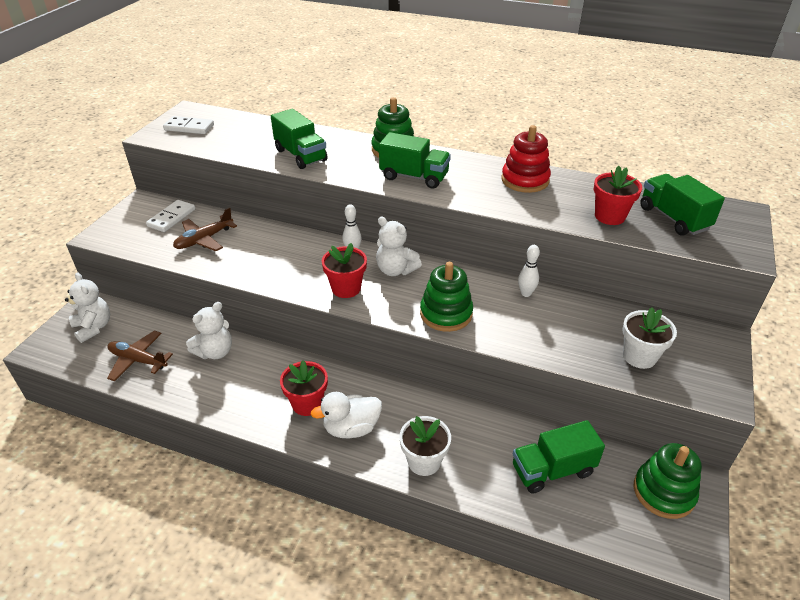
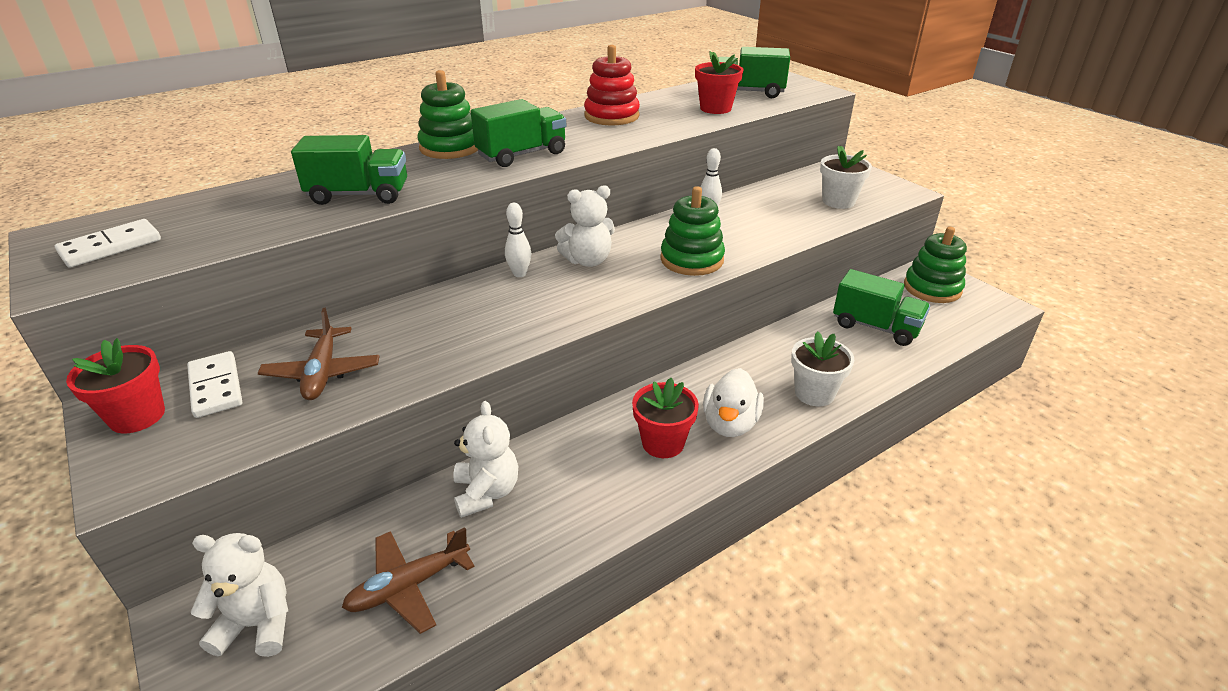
camera: 55 degrees left, 5 degrees down
red flower pot [322,243,367,298] -> red flower pot moved to [66,338,165,433]
green truck [513,420,605,493] -> green truck turned 75 degrees counterclockwise [833,269,930,346]

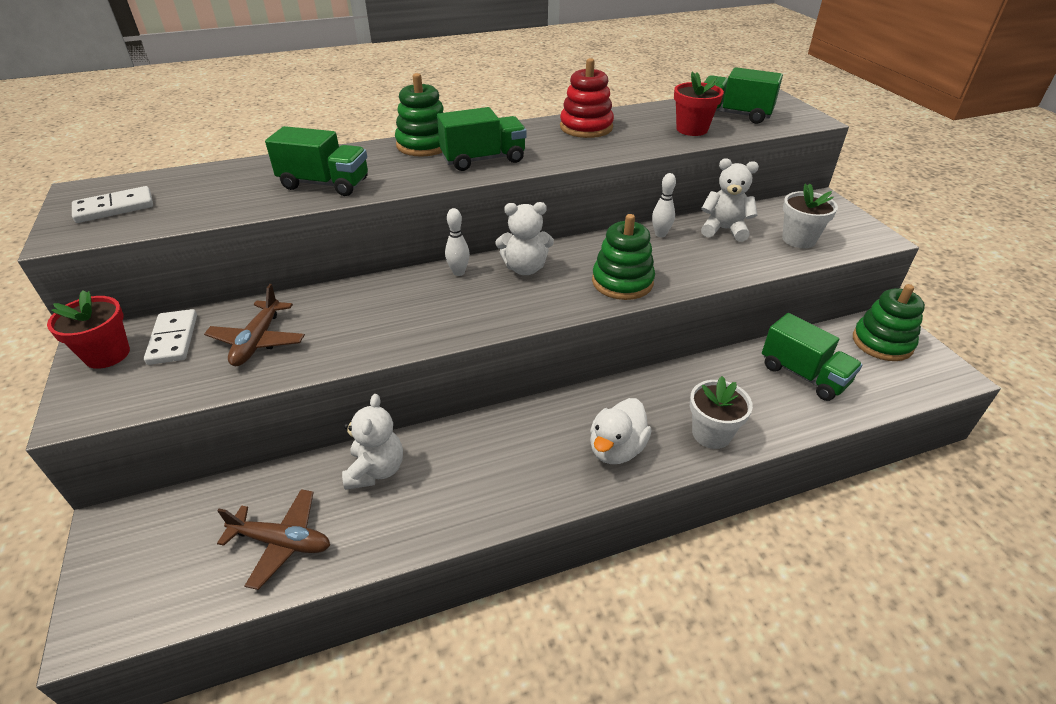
camera: 15 degrees right, 5 degrees up
white teddy bear [191,533,288,657] -> white teddy bear moved to [701,158,759,242]
brown plane [342,527,475,634] -> brown plane turned 150 degrees counterclockwise [217,489,330,590]
red flower pot [632,378,699,458] -> none

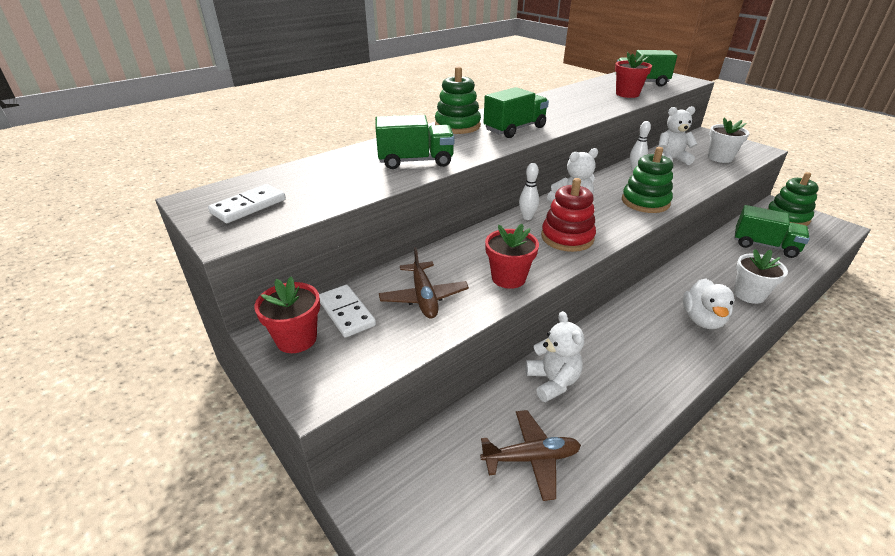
camera: 20 degrees left, 5 degrees down
red stacking toy [560,58,614,138] -> red stacking toy moved to [541,178,596,252]
none -> red flower pot [485,224,539,289]

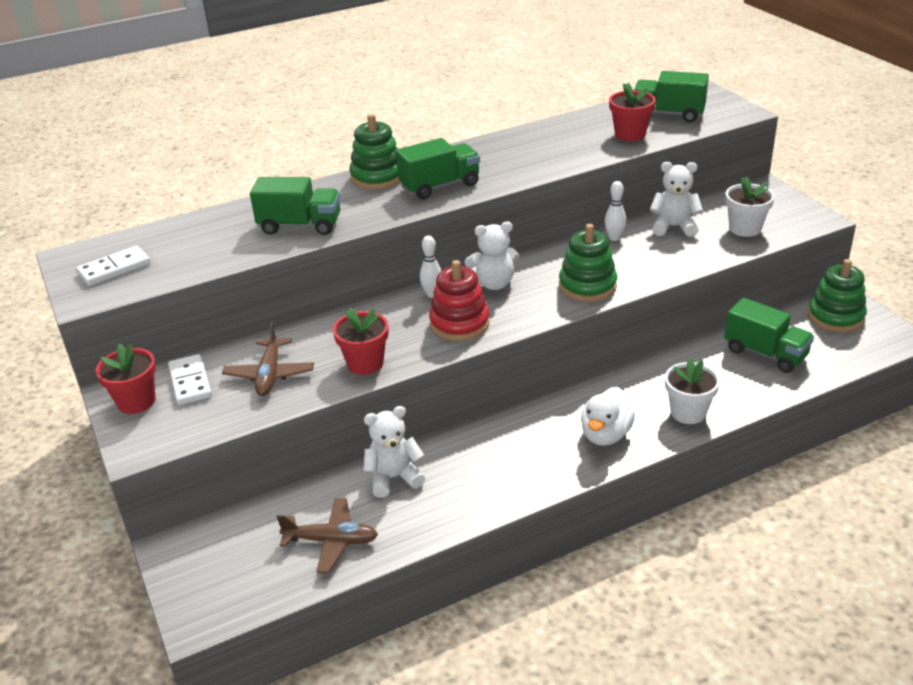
camera: 15 degrees right, 0 degrees up
white teddy bear [525,311,584,402] -> white teddy bear turned 105 degrees counterclockwise [363,406,425,498]

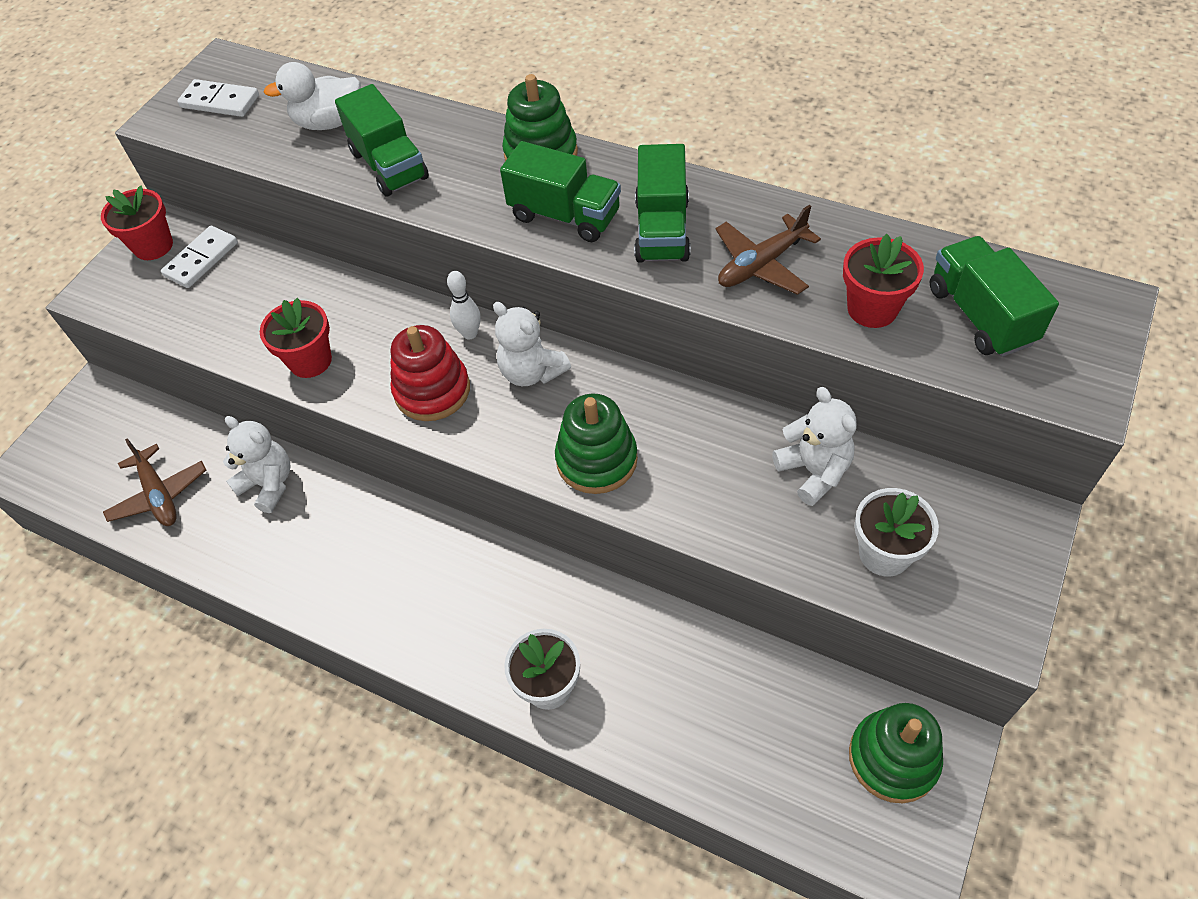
camera: 55 degrees right, 20 degrees up
brown plane [222,322,314,396] -> brown plane moved to [715,205,821,295]
white duck [581,387,635,446] -> white duck moved to [264,62,361,130]
white bowling pin [604,181,626,241] -> none
green truck [724,298,814,373] -> green truck moved to [634,144,691,262]

